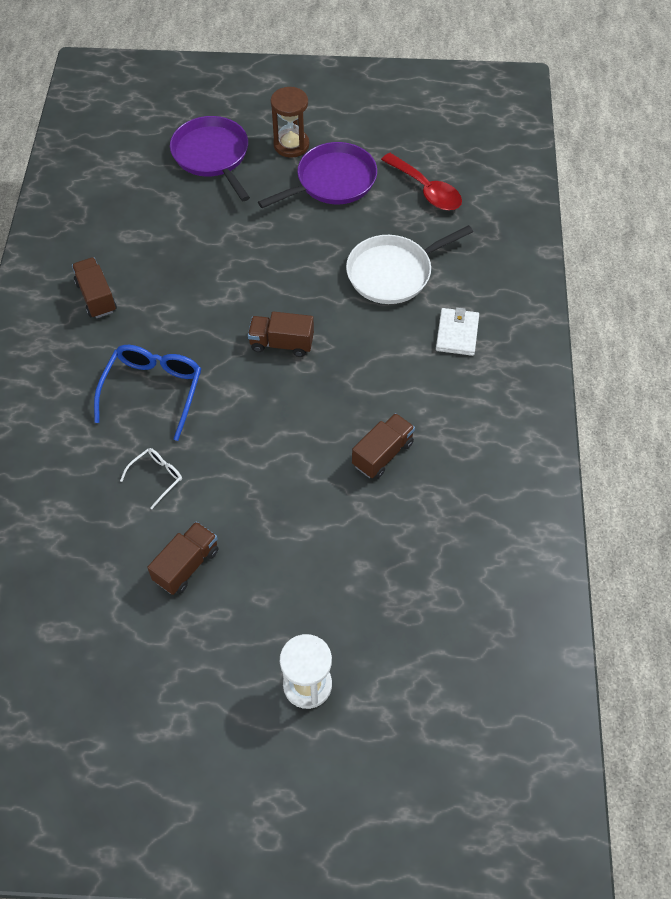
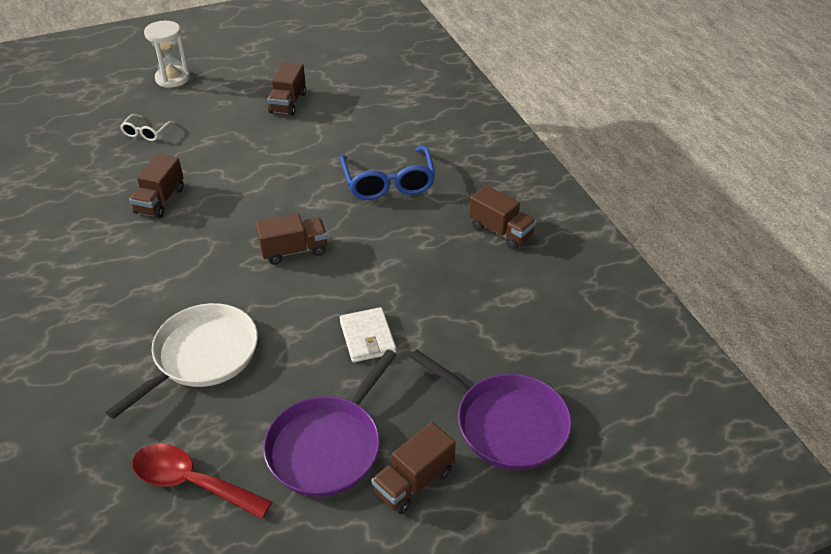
camera: 155 degrees right, 15 degrees down
white glasses [120,448,182,509] -> white glasses moved to [120,114,175,141]
brown hourglass [271,87,309,158] -> brown truck [371,422,456,514]
white wallet [436,307,479,356] -> white wallet moved to [340,307,396,362]

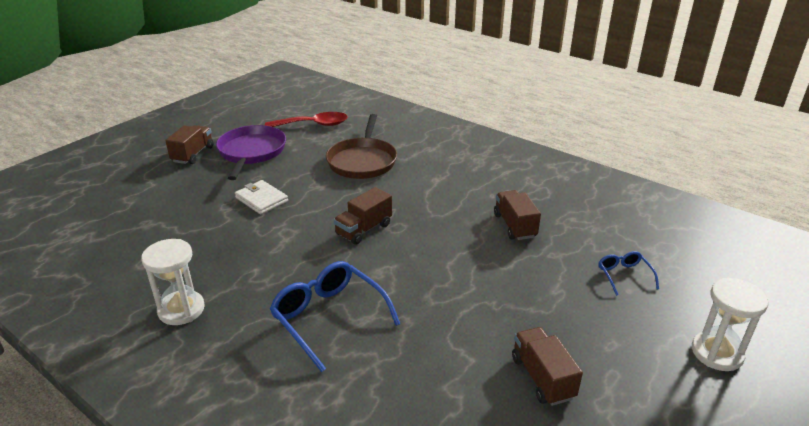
camera: 150 degrees right, 10 degrees down
white pan [106,303,258,419] -> brown pan [326,114,397,179]
white glasses [120,114,175,141] -> blue glasses [599,251,659,296]
purple pan [410,350,572,470] -> none
brown truck [469,185,536,249] -> white hourglass [141,239,205,325]

